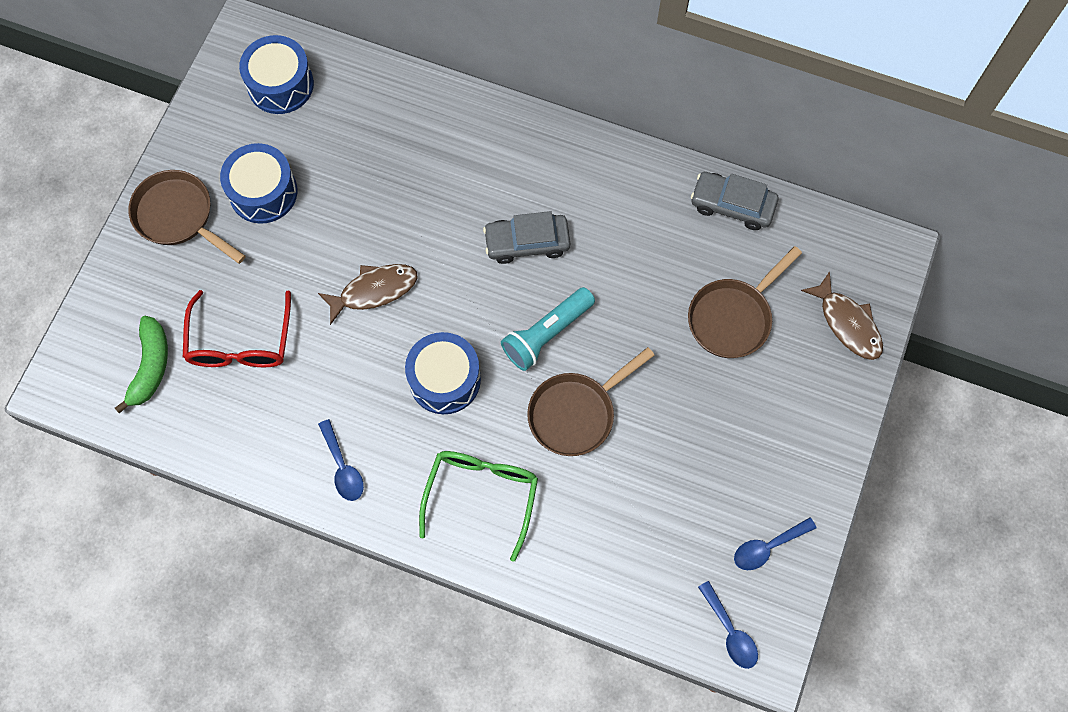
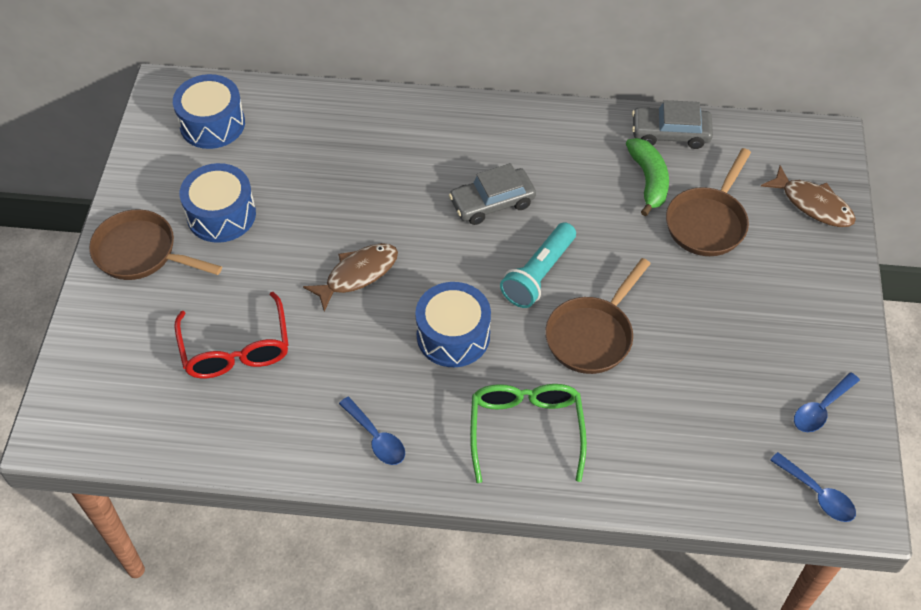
camera: 15 degrees left, 15 degrees down
green banana [115,316,168,414] -> green banana moved to [626,138,669,216]

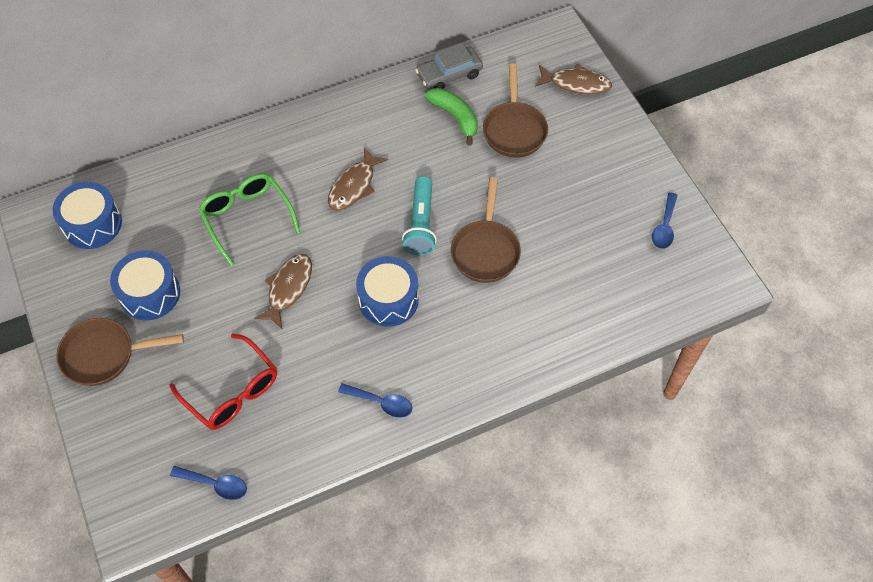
camera: 30 degrees left, 5 degrees up
grey car [449,163,536,225] -> brown fish [328,148,388,211]
green glasses [470,384,587,483] -> green glasses moved to [198,174,300,266]
blue spoon [770,452,856,522] -> blue spoon moved to [170,466,247,500]

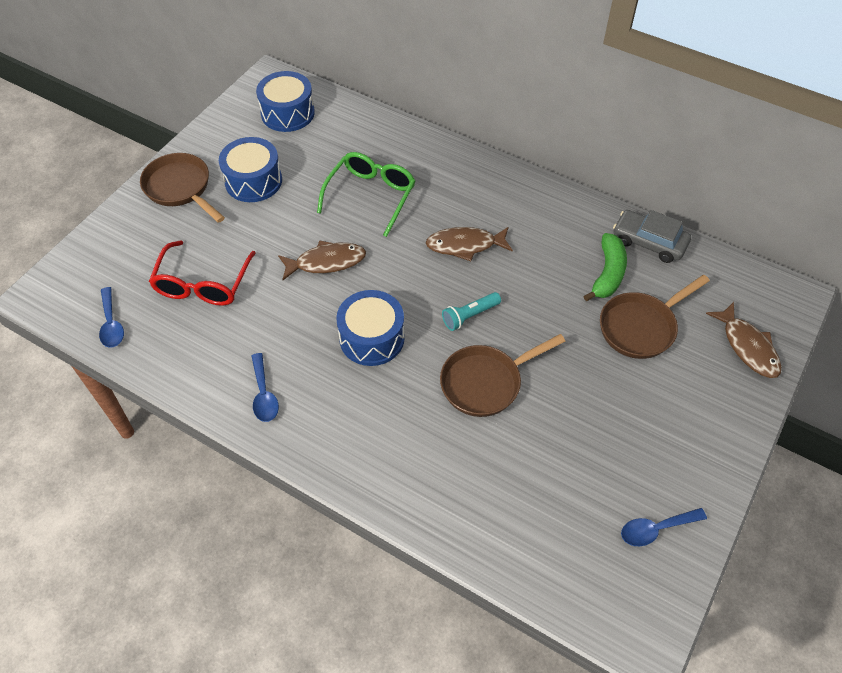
camera: 55 degrees right, 5 degrees down
turquoise flashlight [402,176,437,255] -> turquoise flashlight [442,292,501,331], size x0.66

